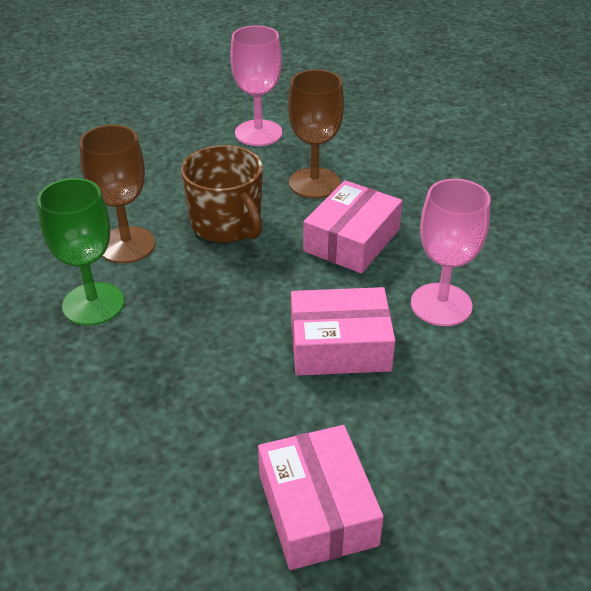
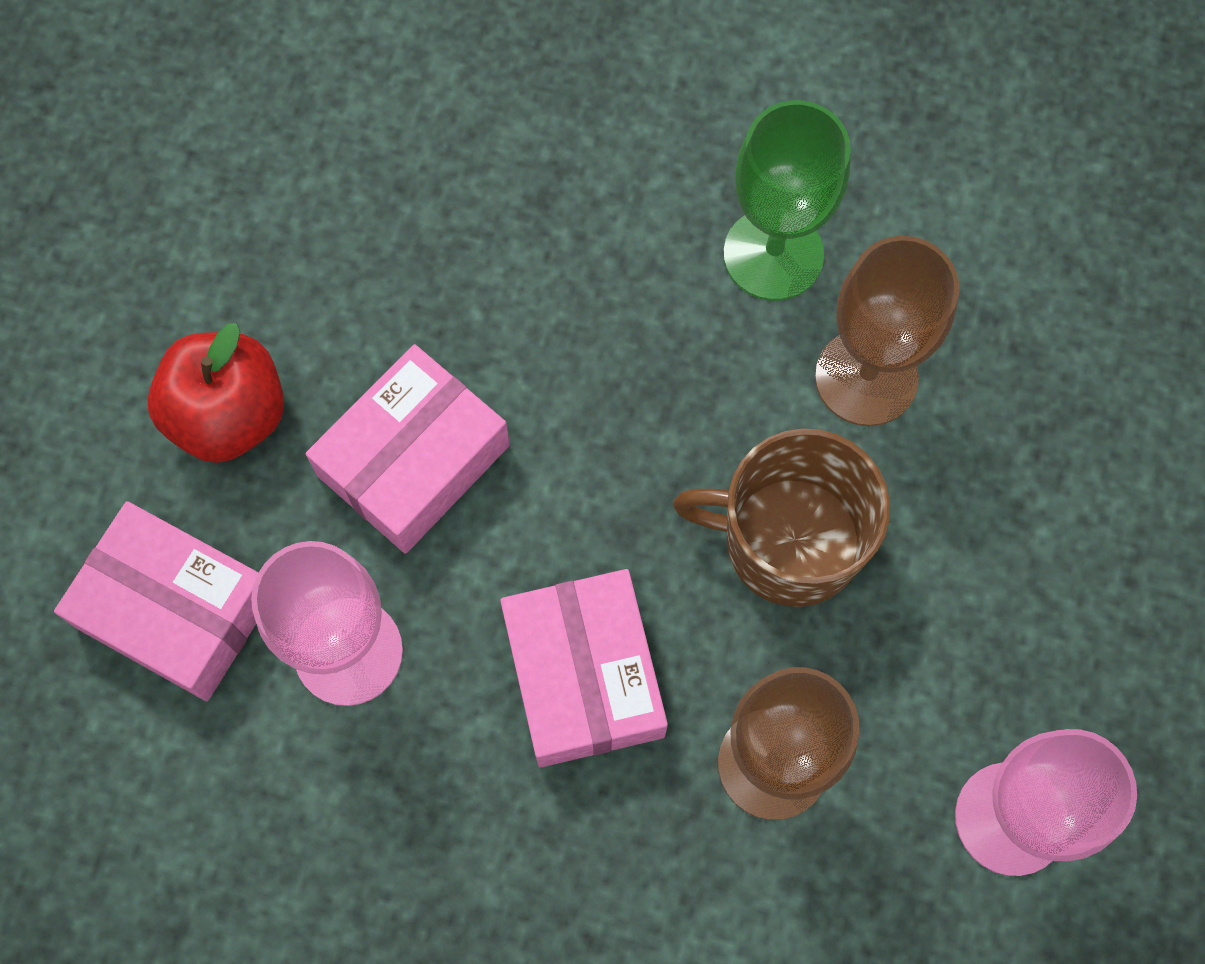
camera: 135 degrees right, 30 degrees up
pink box [258,425,384,570] -> pink box moved to [54,501,259,701]
none -> red apple [147,323,284,463]

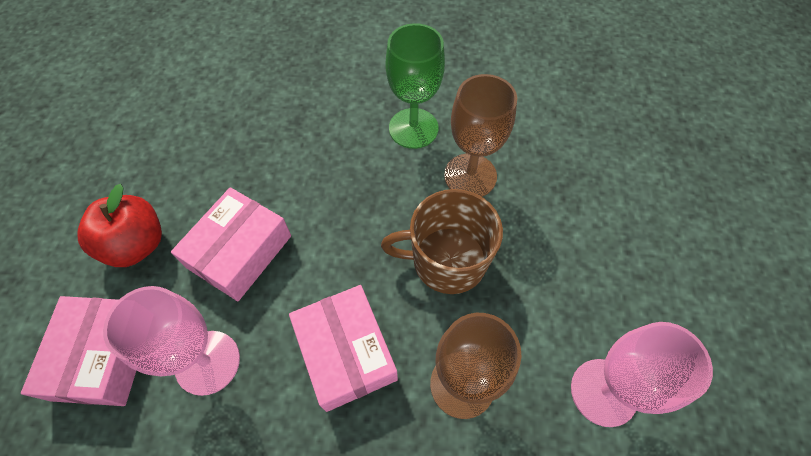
camera: 10 degrees left, 10 degrees down
pink box [54,501,259,701] -> pink box turned 75 degrees clockwise [21,296,136,406]

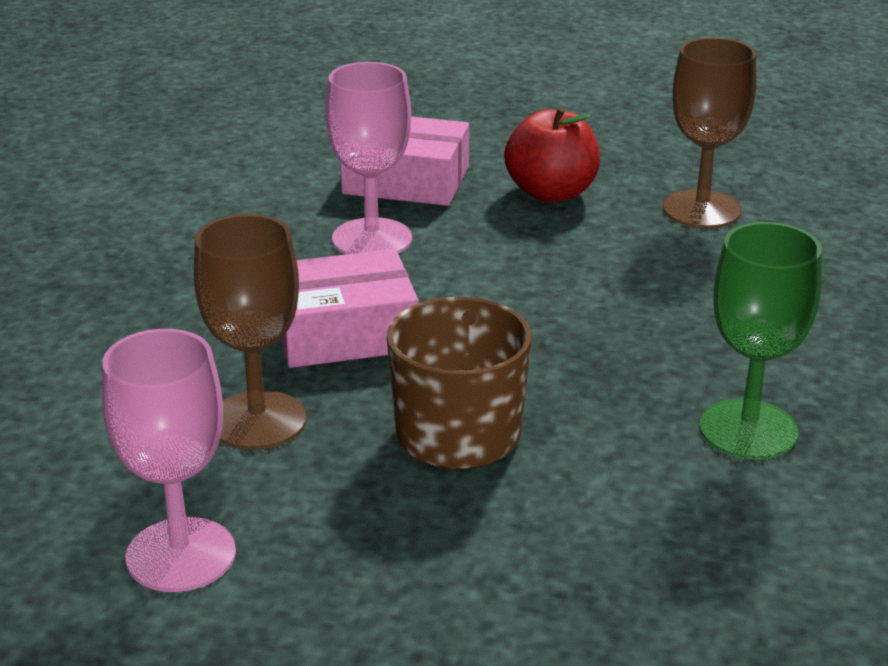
camera: 100 degrees right, 30 degrees down
pink box [171,187,291,301] -> none
brown goblet [444,74,517,197] -> brown goblet moved to [663,37,757,229]

